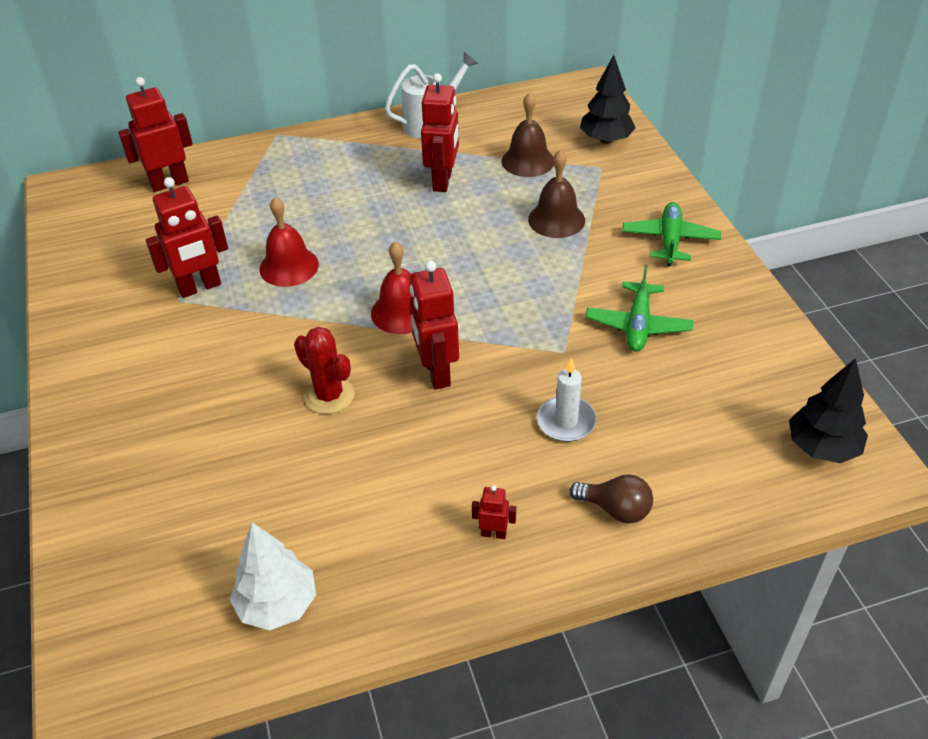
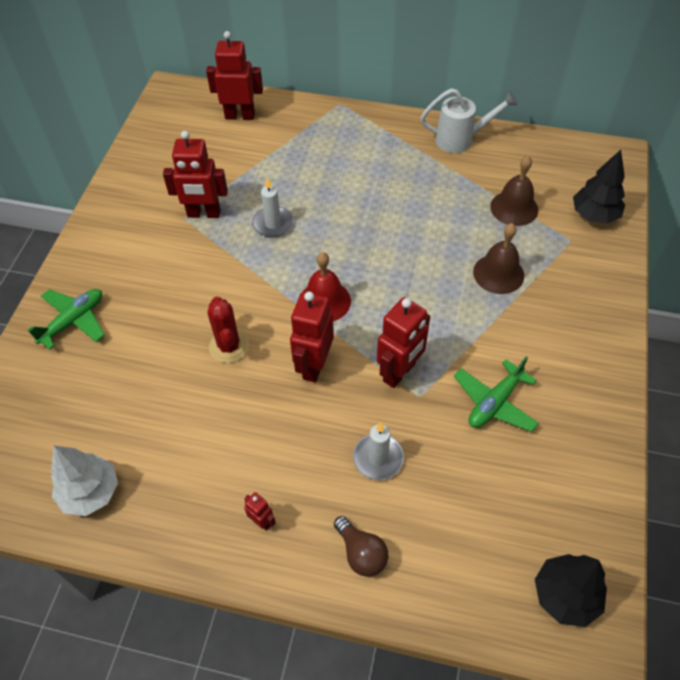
camera: 30 degrees right, 10 degrees up
red bell [259,197,319,287] -> white candle [252,177,294,238]
red robot [421,73,459,192] -> red robot moved to [377,297,430,388]
green plane [622,202,721,266] -> green plane moved to [28,289,105,350]

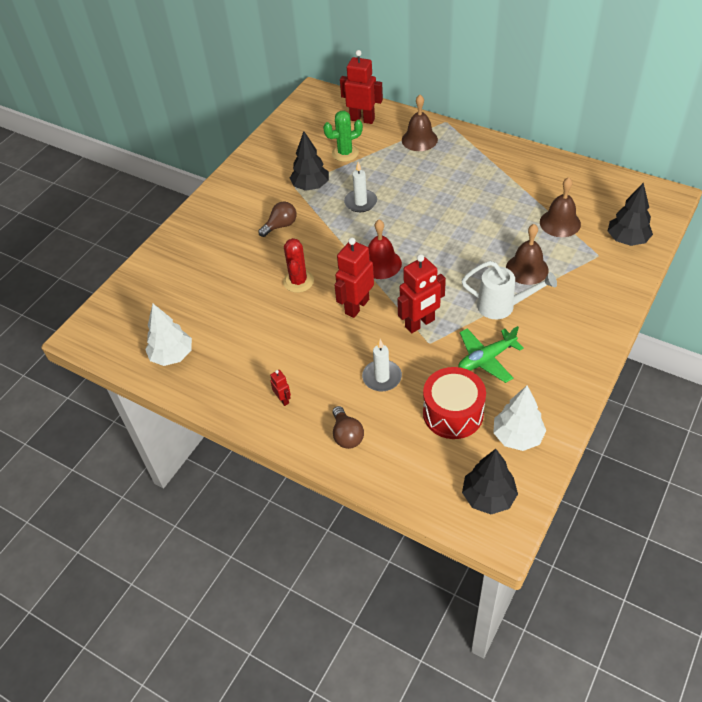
camera: 20 degrees right, 5 degrees down
green plane [28,289,105,350] -> none
red robot [163,131,228,218] -> black tree [290,131,329,191]
white watering can [421,88,518,153] -> white watering can moved to [461,261,557,319]
none -> brown light bulb [258,201,297,237]
none -> green cactus [323,111,363,162]
none -> brown bell [402,95,438,151]
none -> red drum [423,367,486,439]
none -> white tree [493,386,546,451]

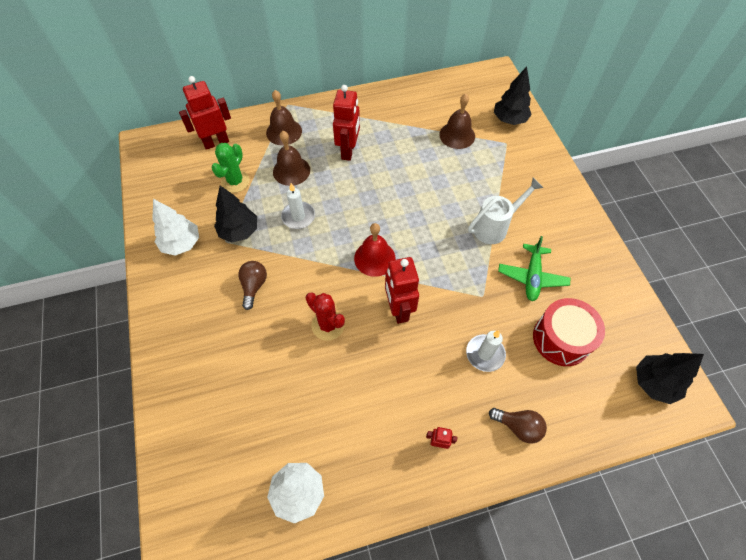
camera: 50 degrees left, 10 degrees up
red robot [397,254,446,333] -> red robot moved to [333,85,360,161]
white tree [493,386,546,451] -> white tree moved to [152,199,199,256]
brown bell [506,224,549,285] -> brown bell moved to [273,131,310,186]

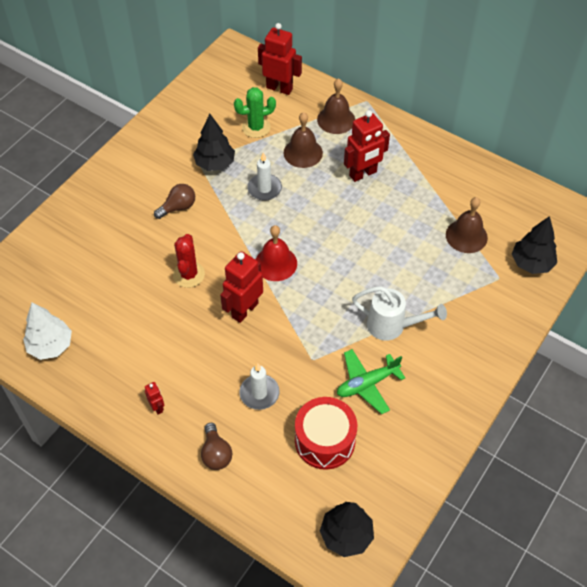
camera: 50 degrees right, 5 degrees down
white tree [152,199,199,256] -> none

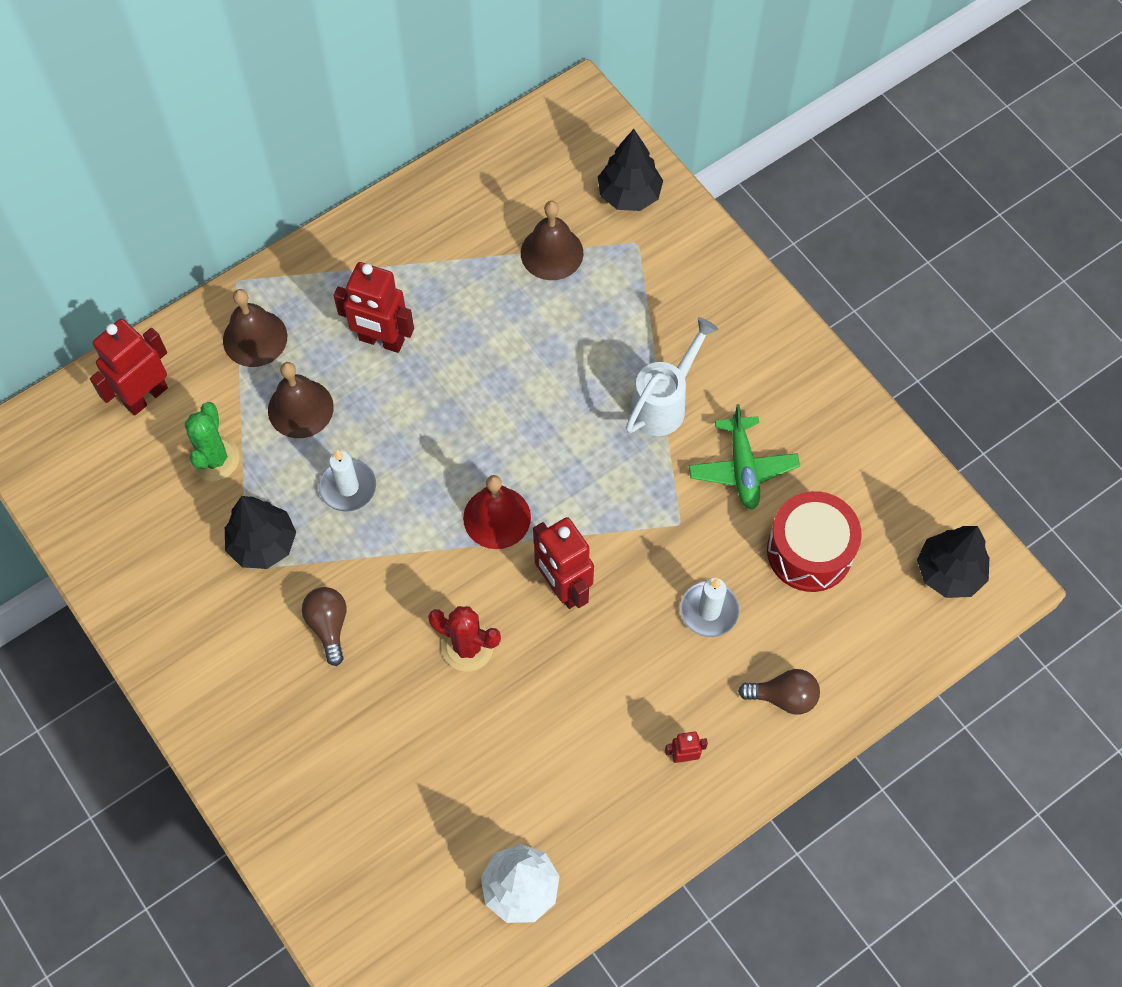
camera: 70 degrees left, 10 degrees up
red robot [344,110,390,182] -> red robot turned 120 degrees clockwise [333,262,414,353]

